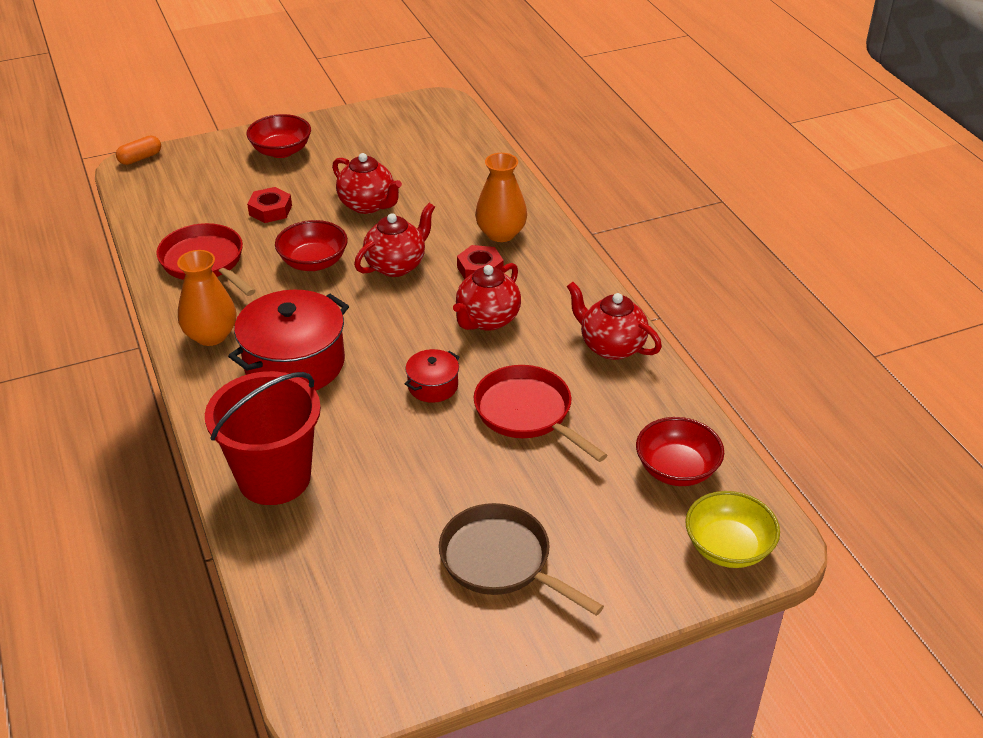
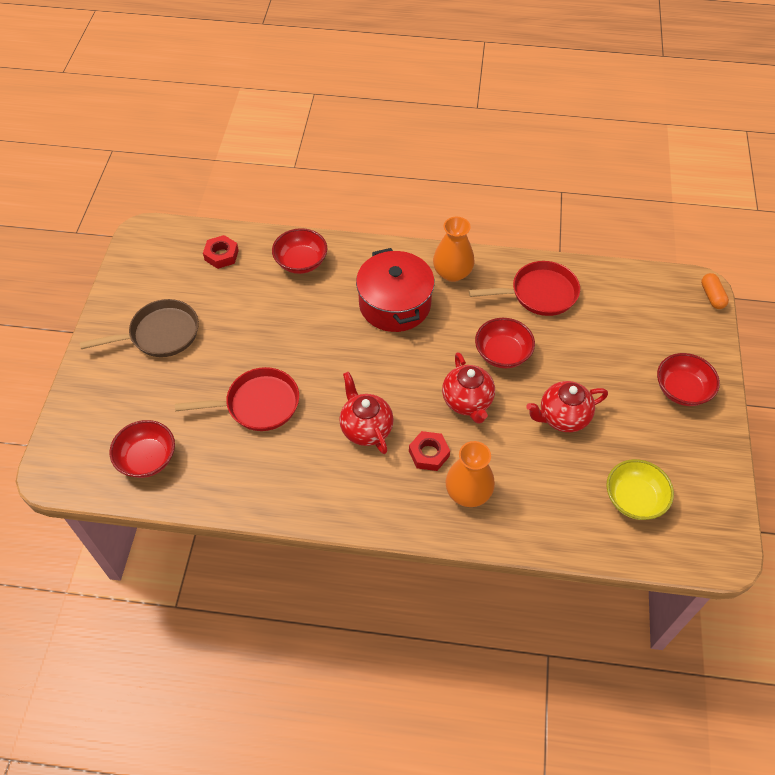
camera: 120 degrees right, 15 degrees up
red bucket [205,371,321,505] -> red bowl [272,228,327,274]
red nut [247,187,292,223] -> red nut moved to [203,235,239,269]
red pot [405,349,460,403] -> none
red teapot [567,282,662,360] -> none
yellow bowl [685,491,780,568] -> yellow bowl moved to [606,459,674,520]

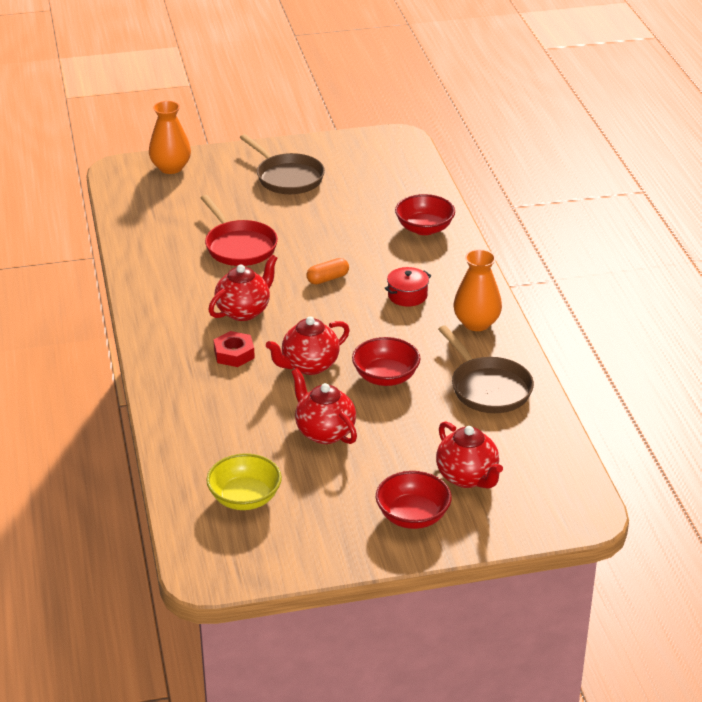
camera: 70 degrees right, 20 degrees down
red bowl [110,420,175,478] -> none
red nut [203,235,239,269] -> none
red pot [356,248,435,332] -> red pot [384,267,431,307], size x0.49
orange vase [445,441,495,507] -> orange vase moved to [149,101,191,174]
red pan [469,261,580,316] -> brown pan [438,325,534,413]
orange capsule [701,273,729,309] -> orange capsule moved to [306,258,349,284]
none -> red teapot [436,421,503,489]

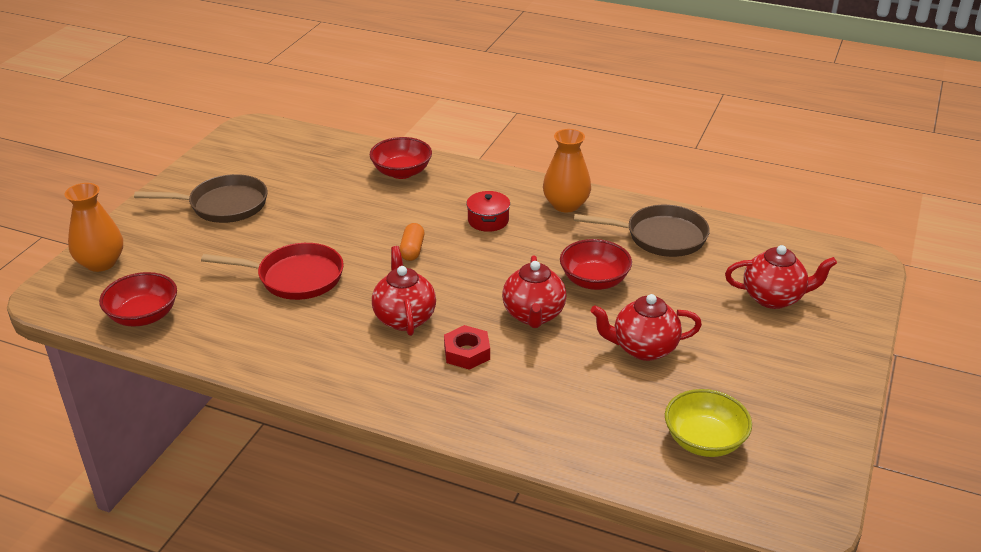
camera: 55 degrees left, 0 degrees up
red bowl [376,471,452,529] -> red bowl moved to [99,272,177,326]

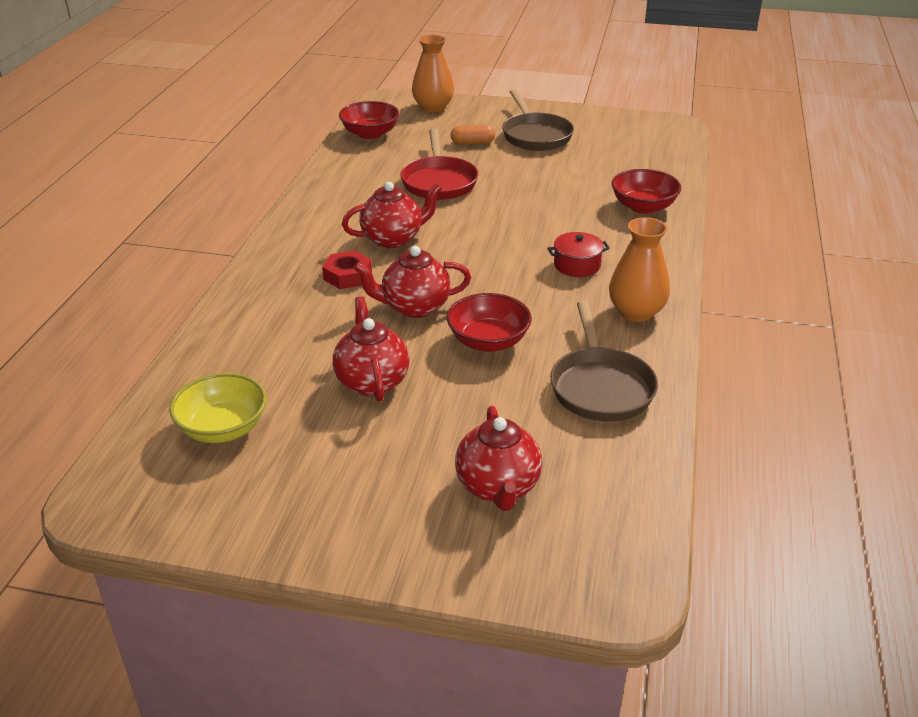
camera: 80 degrees right, 0 degrees up
orange capsule [399,223,424,261] -> orange capsule moved to [451,125,495,144]

